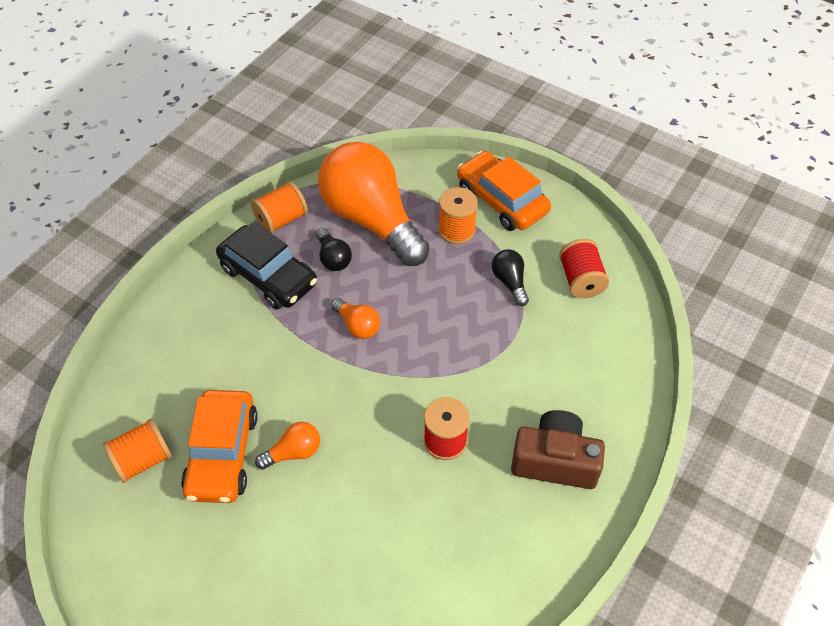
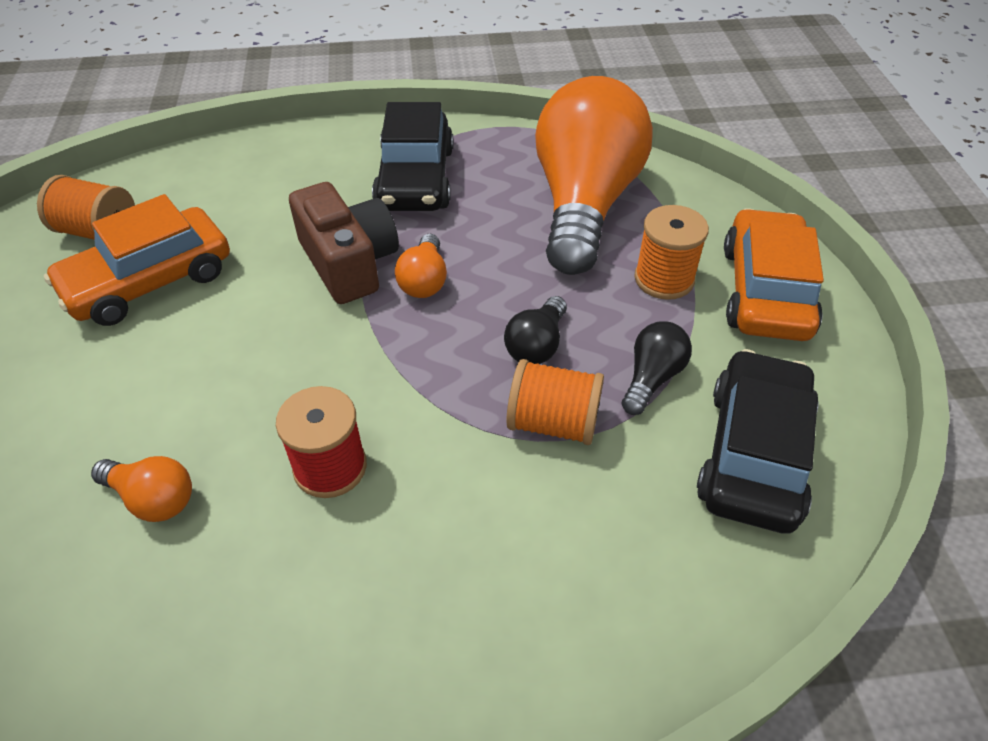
camera: 50 degrees right, 5 degrees down
orange spool [251,181,308,233] -> orange spool moved to [506,359,604,445]
orange light bulb [255,422,320,470] -> orange light bulb moved to [91,456,192,522]
black light bulb [316,228,352,271] -> black light bulb moved to [504,296,567,364]
brown camera [511,410,605,489] -> brown camera moved to [289,182,399,304]
red spool [559,239,609,298] -> black car [697,349,819,534]

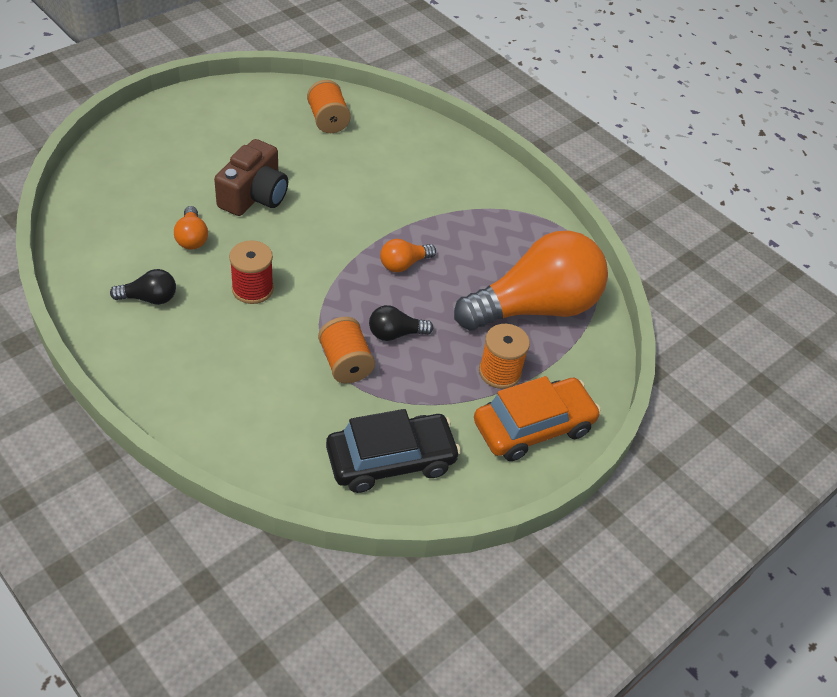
camera: 50 degrees right, 0 degrees up
orange car [44,194,230,326] -> none
brown camera [289,182,399,304] -> brown camera moved to [214,139,288,216]
black car [372,102,453,211] -> none
black light bulb [622,321,692,415] -> black light bulb moved to [110,269,176,305]

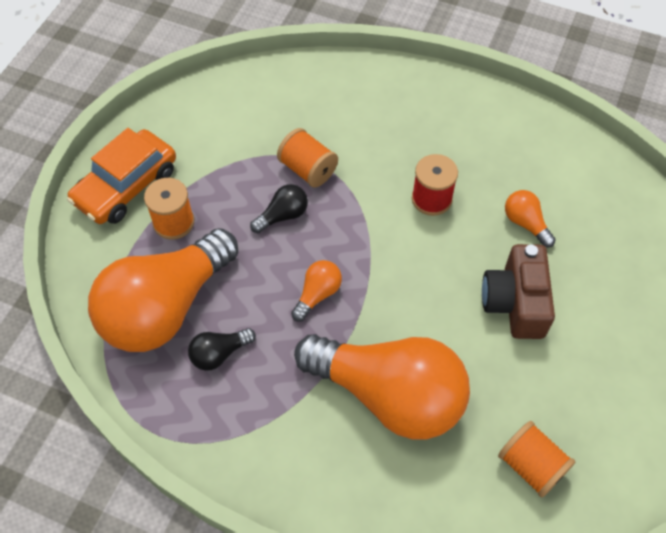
camera: 160 degrees right, 10 degrees up
black light bulb [110,269,176,305] -> black light bulb moved to [188,328,256,370]
black car [326,409,461,493] -> none
none -> orange light bulb [294,334,470,440]

